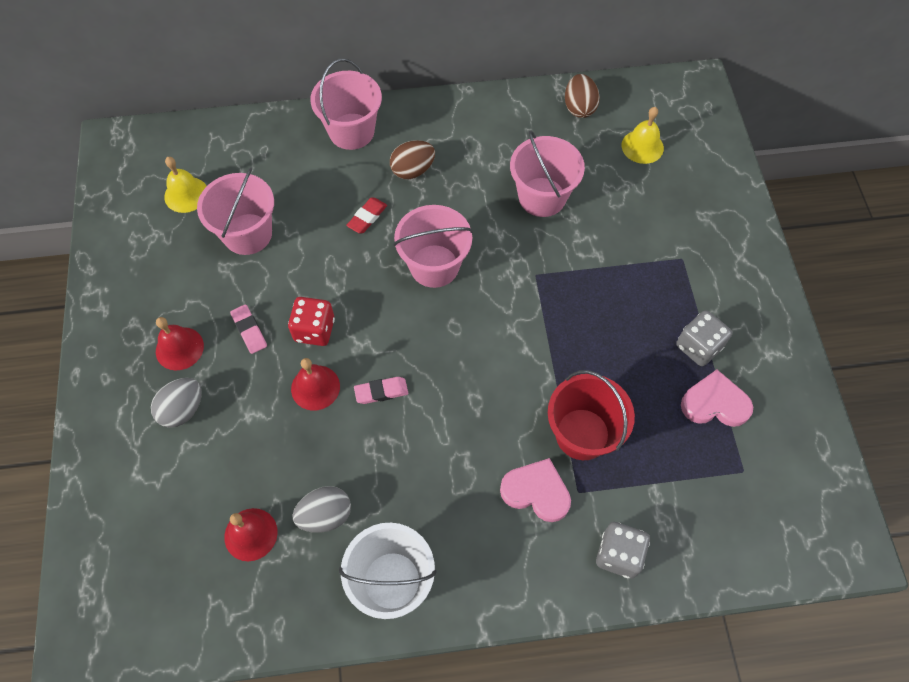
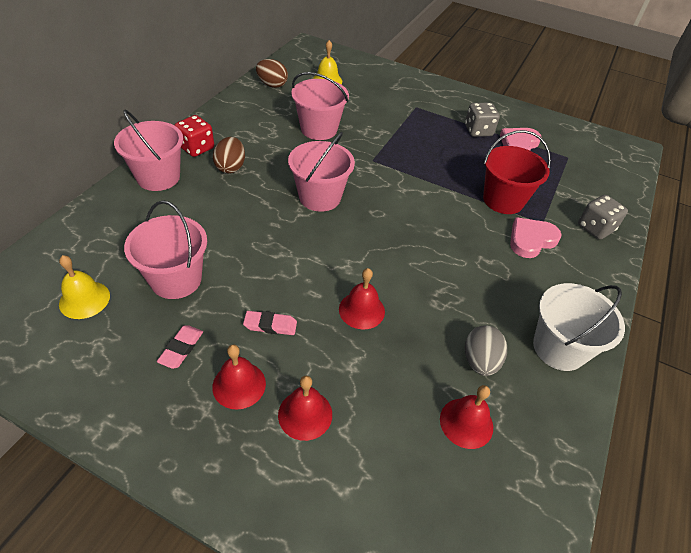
camera: 60 degrees left, 15 degrees down
grey egg [151,378,202,428] -> red bell [278,376,332,441]
red dice [288,297,335,346] -> red dice moved to [175,115,214,157]
red eraser [346,197,387,233] -> none
pink eraser [354,377,408,404] -> pink eraser moved to [157,325,203,369]

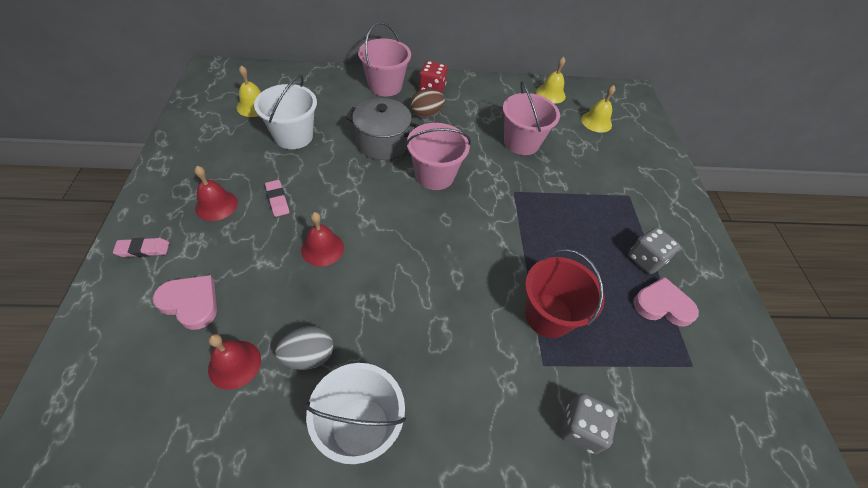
camera: 60 degrees right, 5 degrees up
pink bucket [124,200,207,299] -> white bucket [254,74,317,149]
pink eraser [157,325,203,369] -> pink eraser moved to [113,238,169,257]
brown egg [256,59,288,88] -> yellow bell [536,57,566,104]
red bell [278,376,332,441] -> none
pink heart [510,217,562,258] -> pink heart moved to [153,275,217,330]
none -> grey pot [346,98,419,160]

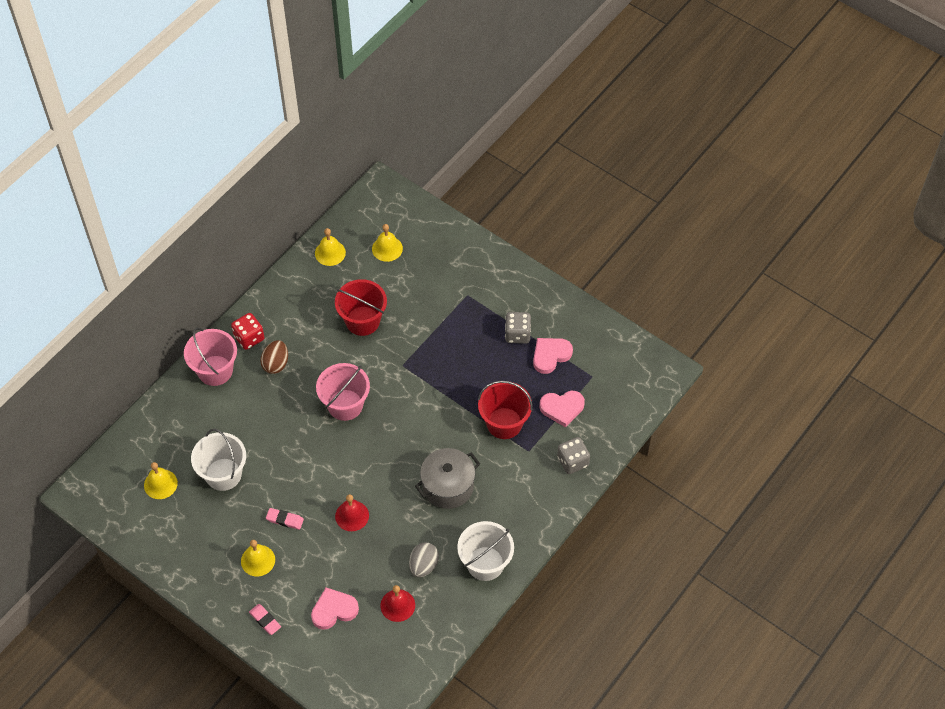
camera: 45 degrees left, 5 degrees up
pink eraser [113,238,169,257] -> pink eraser turned 75 degrees counterclockwise [249,604,281,635]
red bell [194,166,238,221] -> yellow bell [241,540,275,576]
grey pot [346,98,419,160] -> grey pot moved to [415,448,480,509]
pink bucket [503,81,560,155] -> red bucket [335,279,387,336]
none -> pink heart [539,391,585,428]

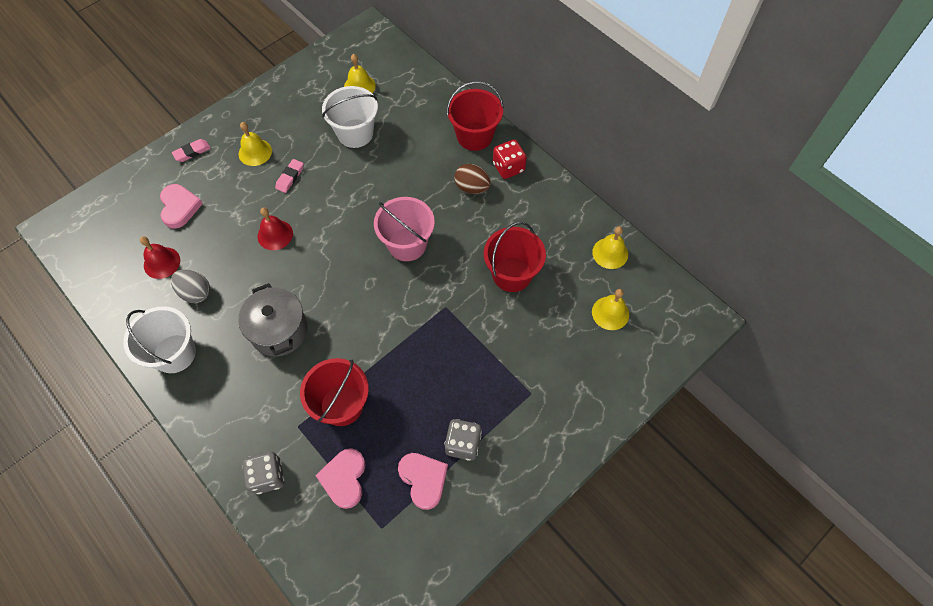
camera: 100 degrees right, 5 degrees up
pink bucket [184,328,237,386] -> red bucket [447,81,504,151]

